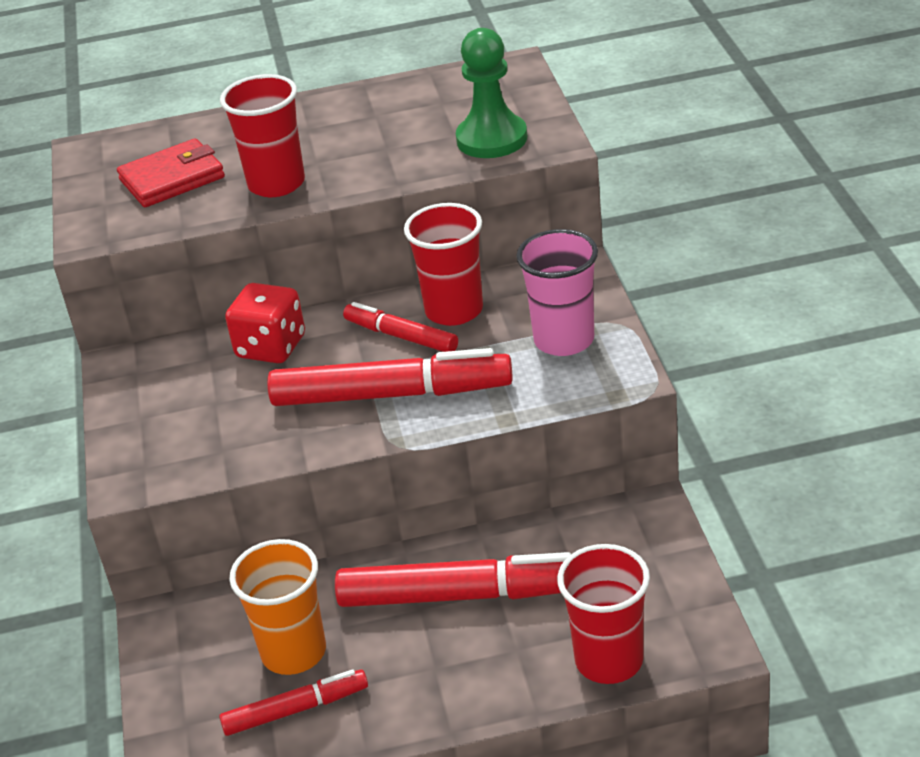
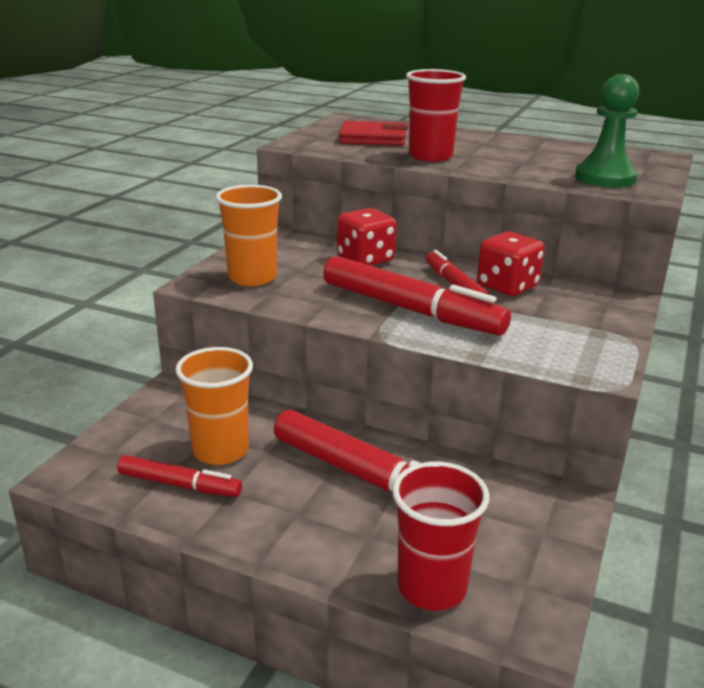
camera: 30 degrees right, 10 degrees down
red cup [404,203,483,326] -> red dice [477,231,545,296]
pink cup [516,229,598,356] -> none
none -> orange cup [215,185,282,286]

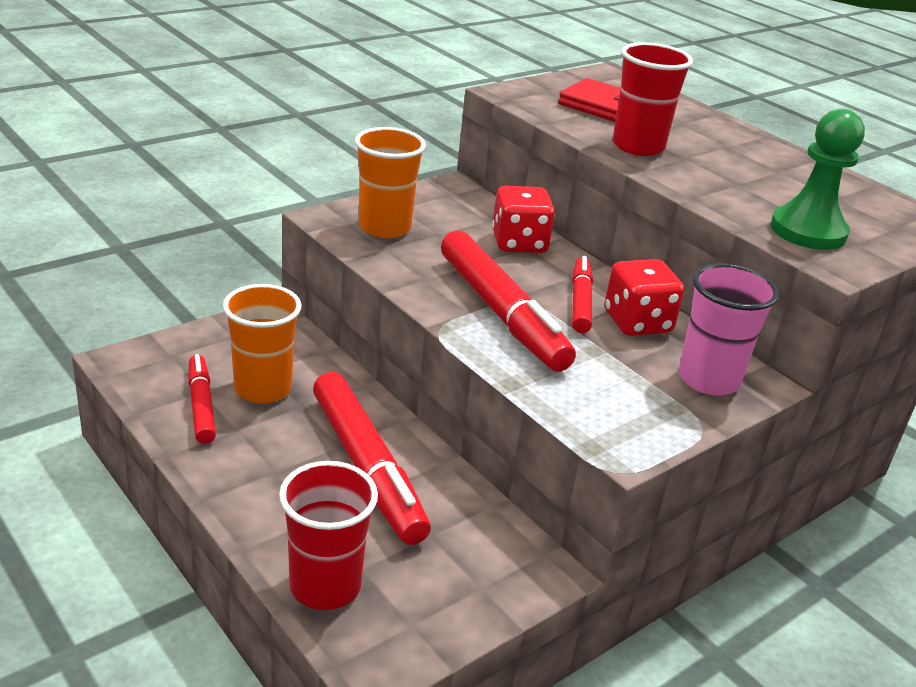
camera: 25 degrees right, 5 degrees up
red marker [117,455,242,497] -> red marker turned 150 degrees counterclockwise [188,354,216,444]
none -> pink cup [679,263,779,395]

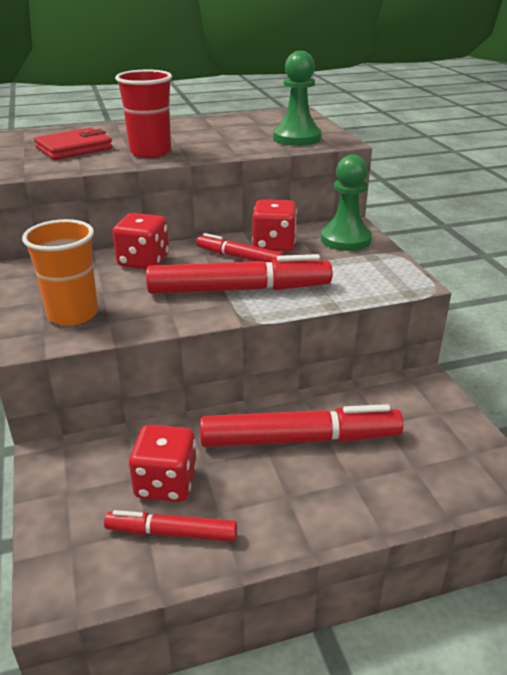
camera: 65 degrees left, 0 degrees up
orange cup [223,284,302,403] -> red dice [129,425,197,502]
red cup [279,461,378,610] -> none
pink cup [679,263,779,395] -> green pawn [321,155,372,251]

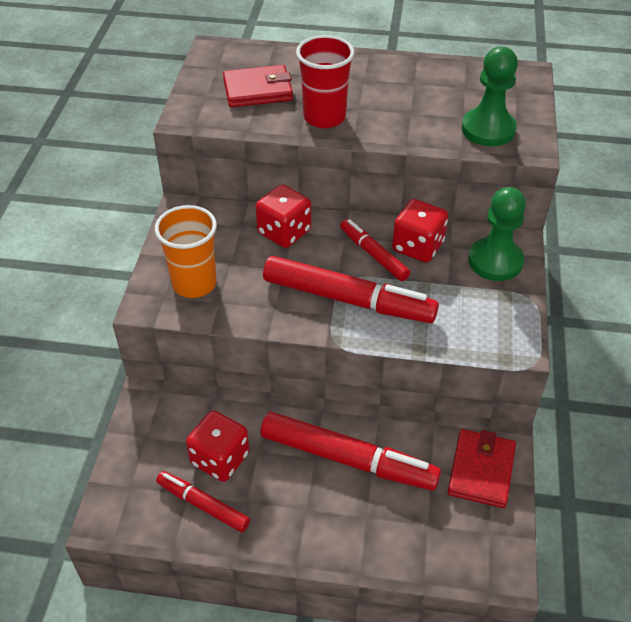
camera: 25 degrees right, 15 degrees up
none -> red wallet [448,429,516,508]

